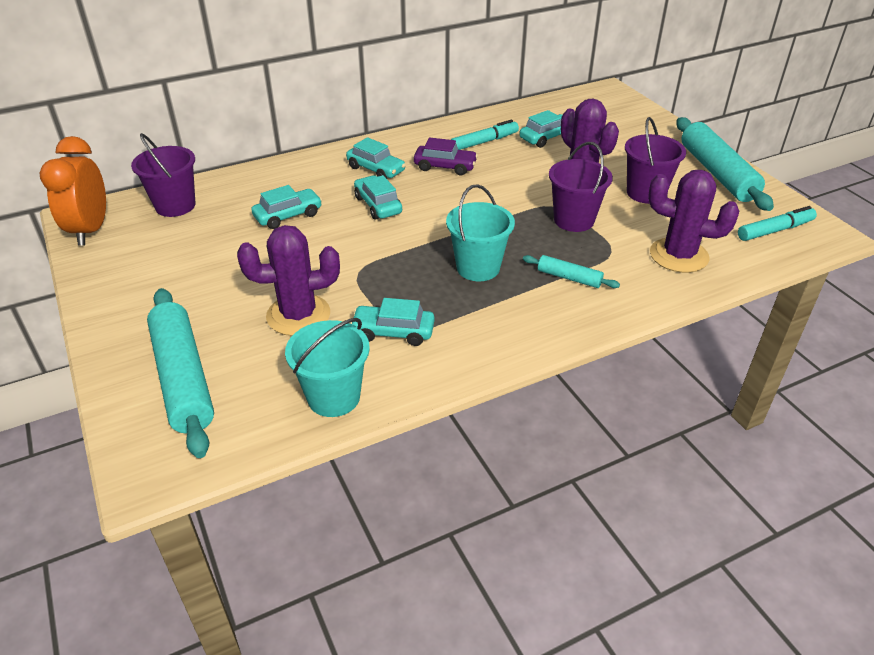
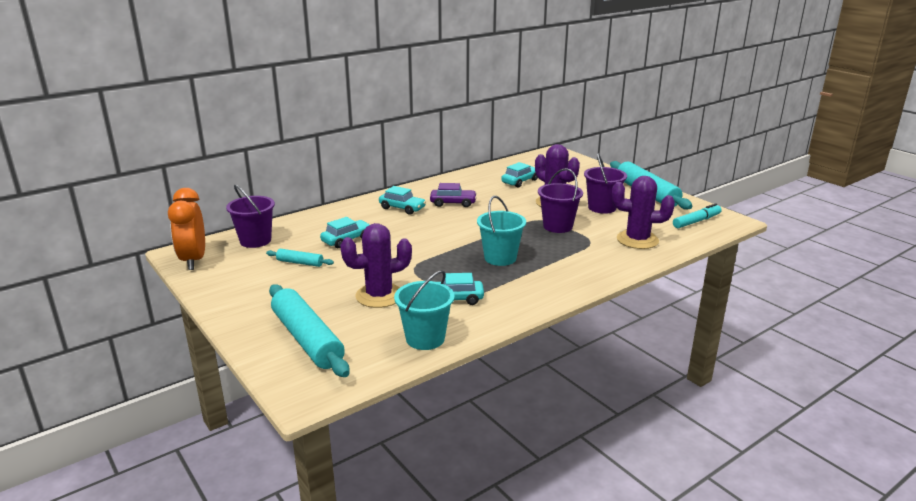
camera: 10 degrees left, 15 degrees down
turquoise car [354,175,402,220] -> none
turquoise marker [451,120,519,150] -> none
turquoise rolling pin [523,255,620,288] -> turquoise rolling pin moved to [266,249,334,267]

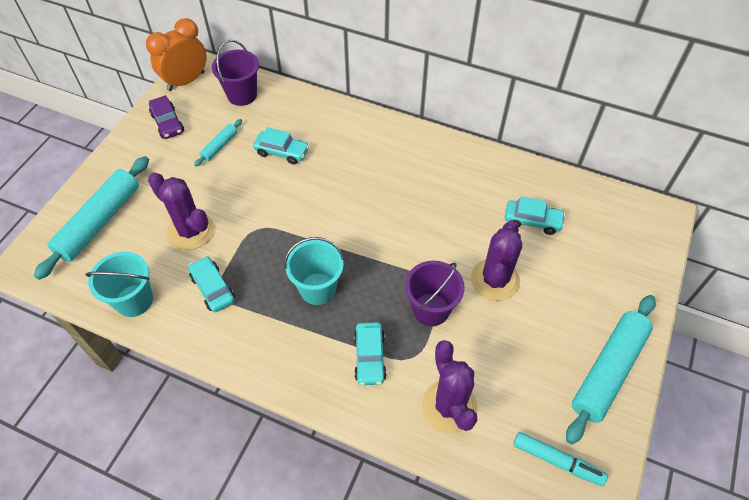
camera: 60 degrees right, 30 degrees up
turquoise rolling pin [266,249,334,267] -> turquoise rolling pin turned 45 degrees clockwise [194,119,242,167]
turquoise car [379,186,426,215] -> turquoise car moved to [354,322,387,385]
purple car [430,183,477,207] -> purple car moved to [149,95,184,139]
purple bucket [584,153,627,214] -> none

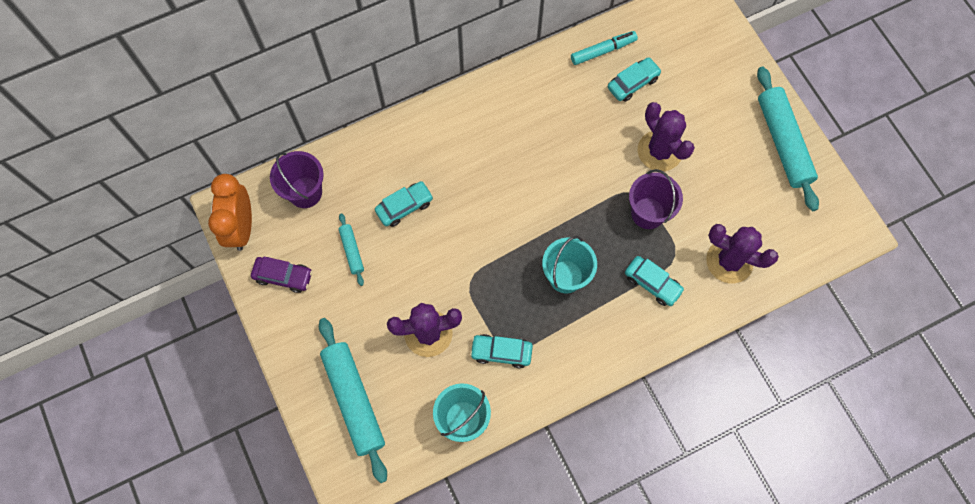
camera: 50 degrees left, 15 degrees up
turquoise marker [513,432,608,486] -> turquoise marker moved to [571,31,638,65]

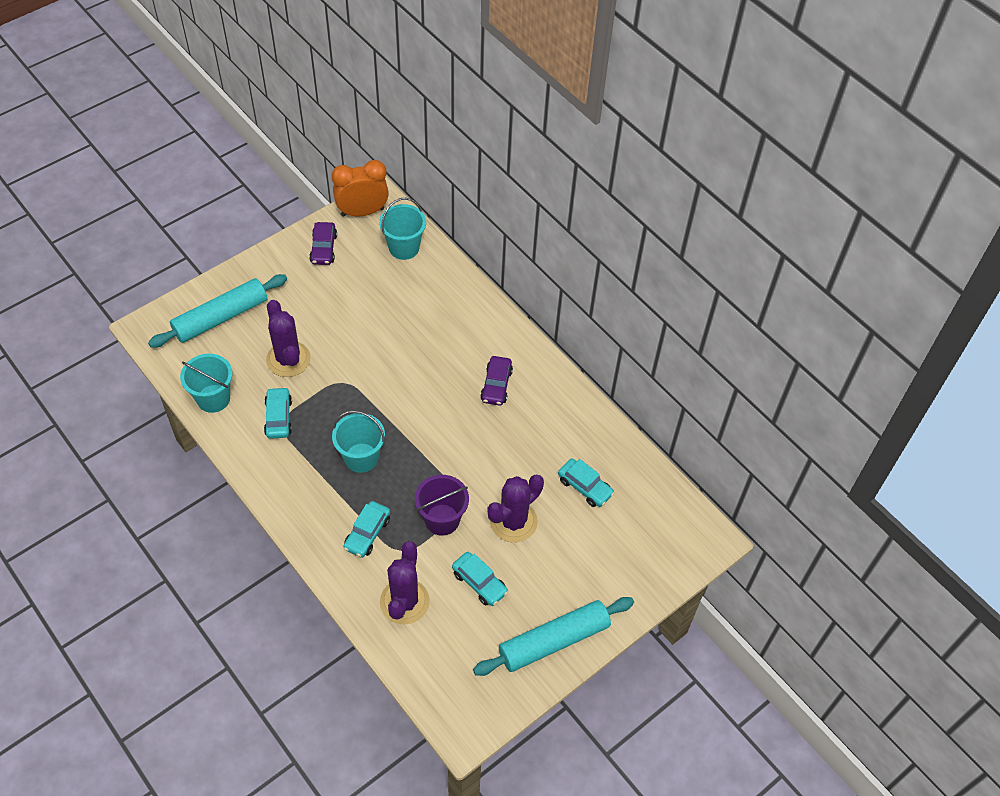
camera: 75 degrees right, 15 degrees down
purple bucket [270,151,324,208] -> turquoise bucket [379,198,426,260]
turquoise rolling pin [339,213,364,286] -> none
turquoise car [375,181,433,227] -> turquoise car moved to [452,552,508,606]
turquoise marker [571,31,638,65] -> none
none -> purple car [480,356,513,406]

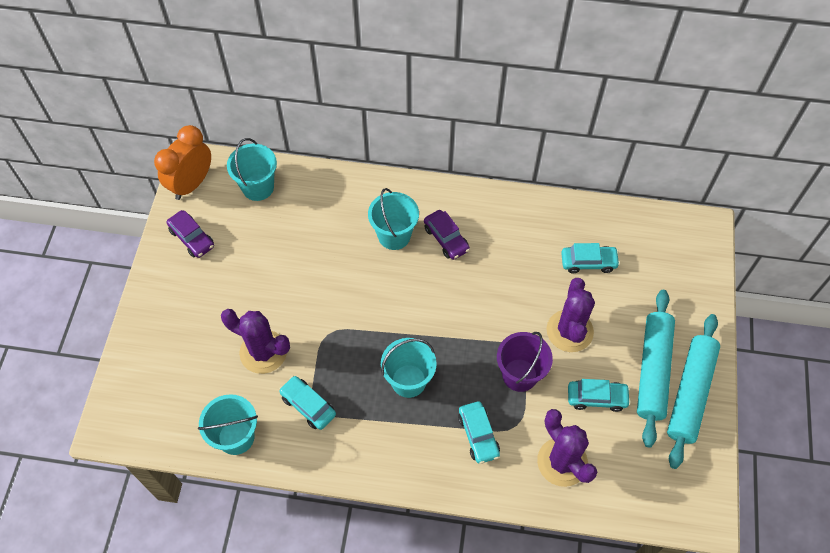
camera: 40 degrees left, 5 degrees up
turquoise rolling pin [148,274,287,348] -> turquoise rolling pin moved to [637,290,675,448]
none -> turquoise bucket [368,188,419,250]

